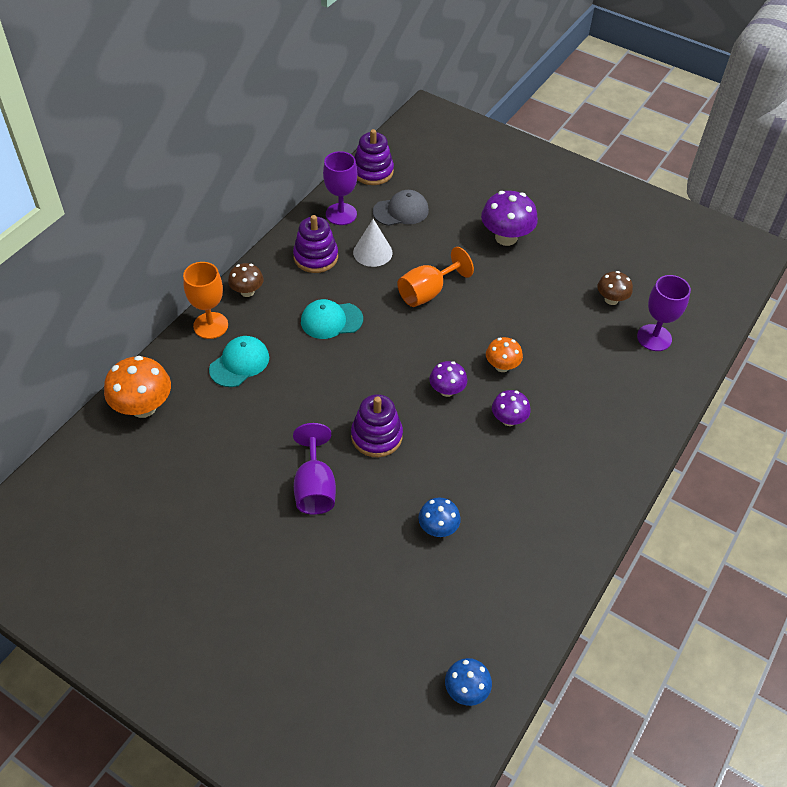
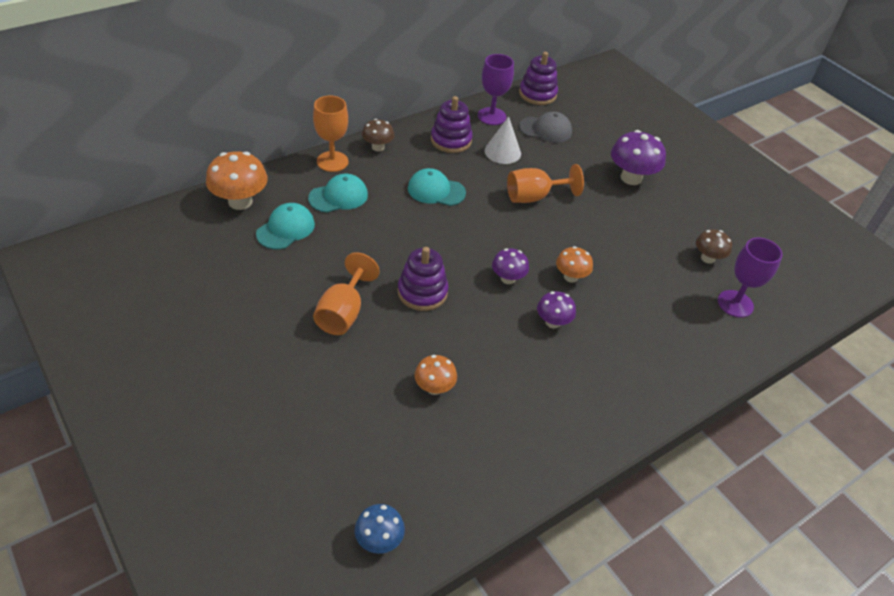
camera: 20 degrees right, 5 degrees down
purple goblet [293,423,336,515] -> orange goblet [313,252,380,335]
blue mushroom [418,498,461,537] -> orange mushroom [415,355,457,395]
none -> turquoise cap [256,203,315,250]

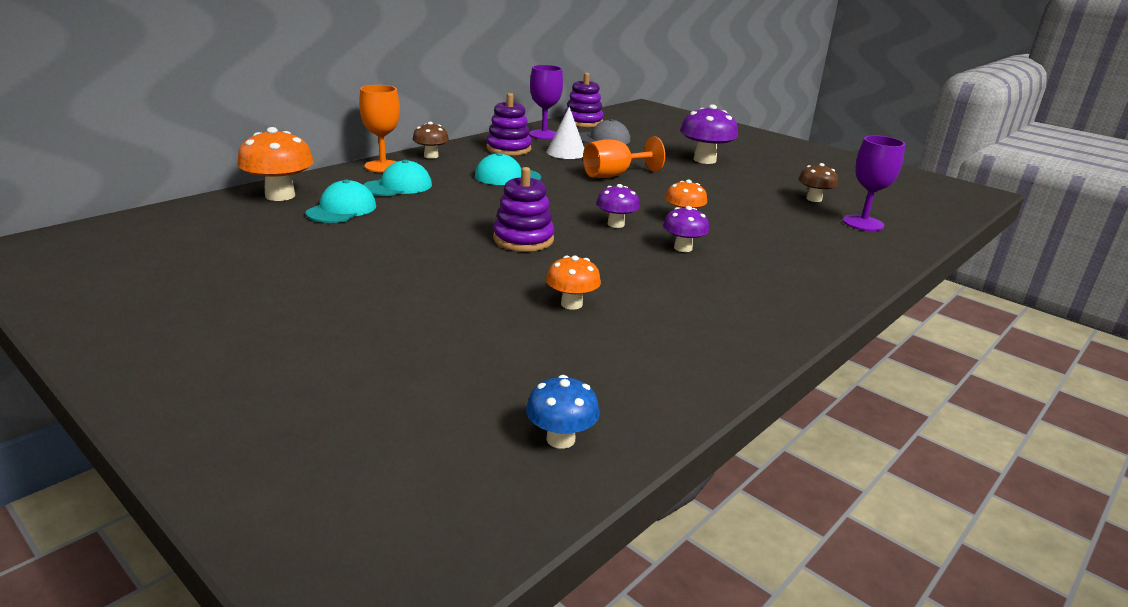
camera: 10 degrees left, 20 degrees down
orange goblet [313,252,380,335] -> none

